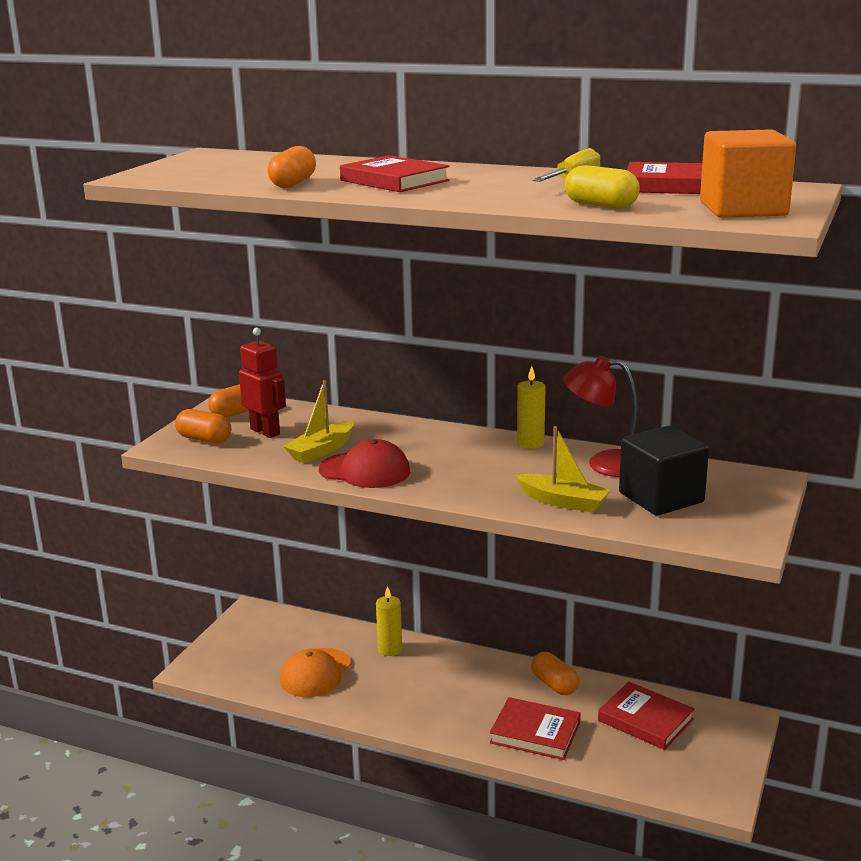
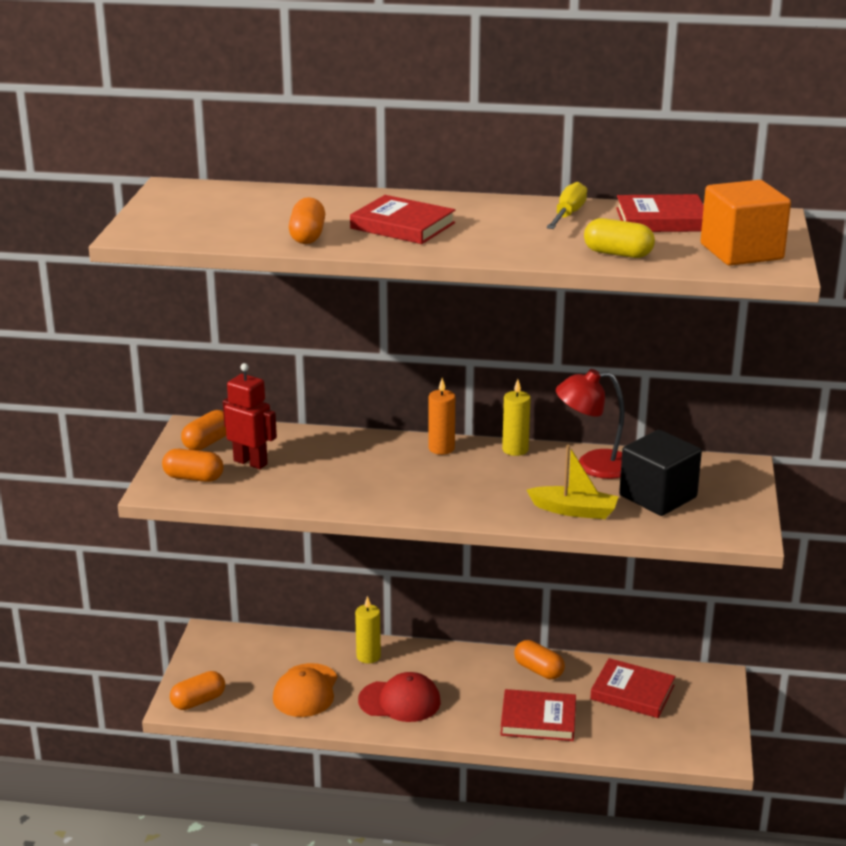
camera: 15 degrees left, 5 degrees up
yellow boat [283,380,354,463] -> none
red cap [319,439,410,488] -> red cap moved to [358,672,441,722]
none -> orange capsule [170,671,225,710]
none -> orange candle [428,378,455,455]

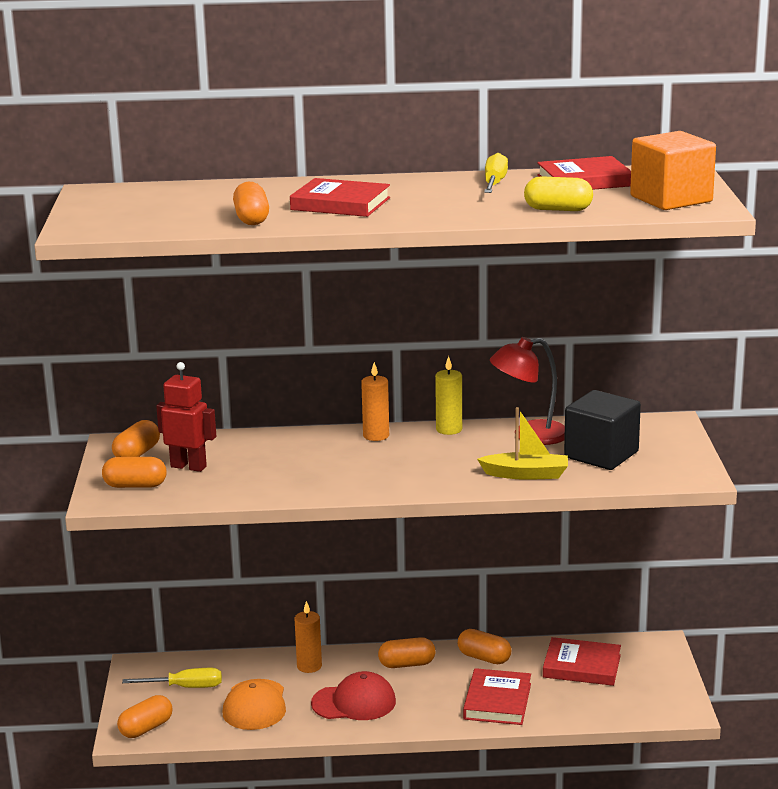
camera: 10 degrees left, 5 degrees down
yellow candle [355,596,381,664] -> orange candle [295,601,322,673]
red book [500,689,576,741] -> red book turned 75 degrees counterclockwise [463,668,531,725]
none -> yellow screwdriver [122,668,222,688]
none -> orange capsule [378,637,435,668]

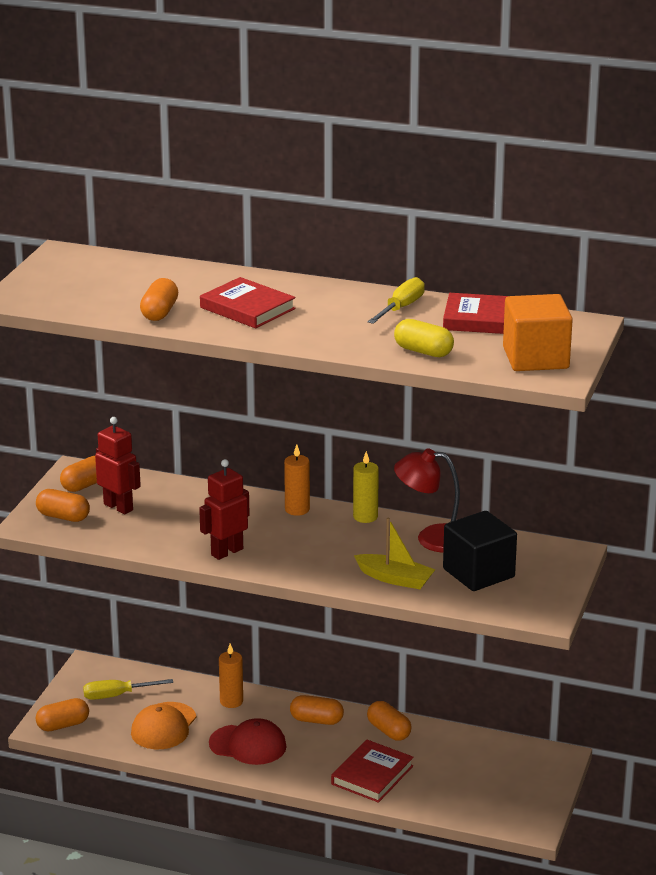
camera: 20 degrees right, 5 degrees up
yellow screwdriver [122,668,222,688] -> yellow screwdriver turned 150 degrees clockwise [83,679,173,700]
red book [543,637,621,686] -> none
none -> red robot [199,459,250,560]

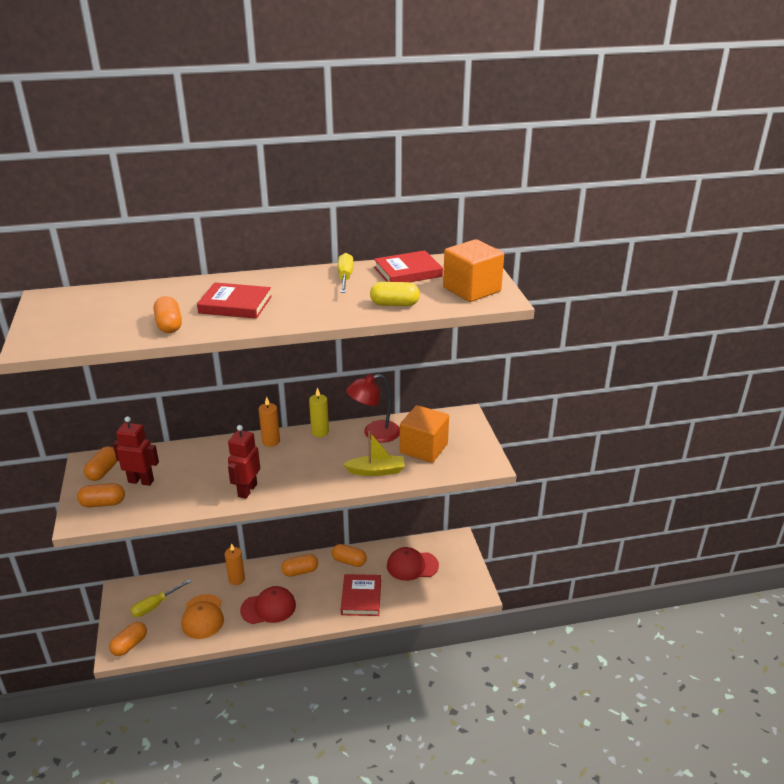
camera: 30 degrees left, 5 degrees up
black cube [443,511,517,591] -> orange cube [400,405,449,463]
none -> red cap [387,547,439,581]

